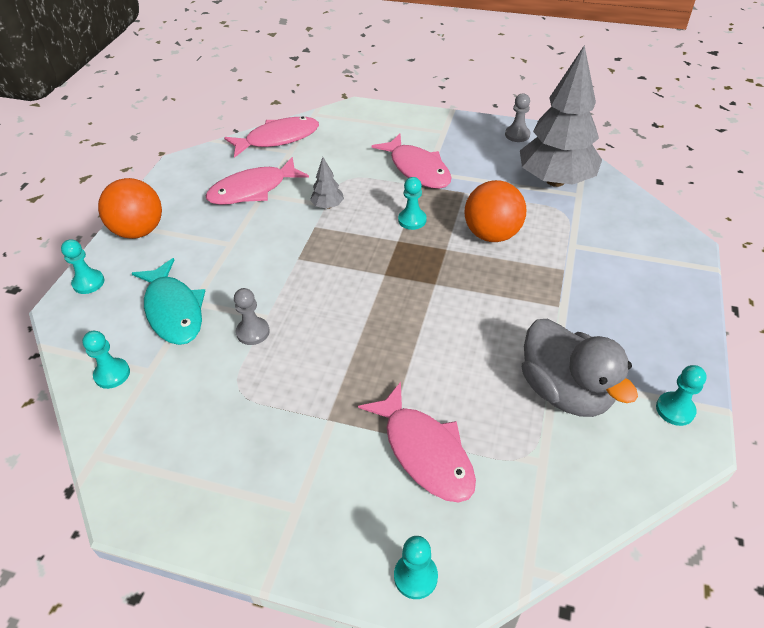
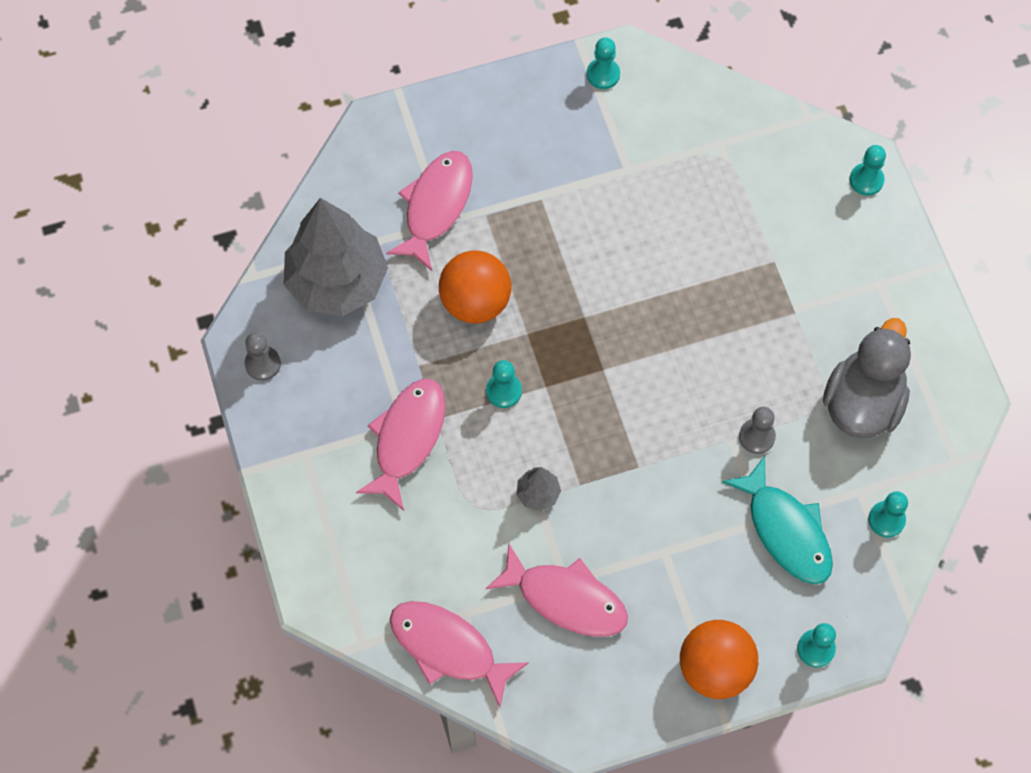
camera: 125 degrees left, 20 degrees up
turquoise fish [132,258,205,345] -> turquoise fish turned 120 degrees clockwise [722,456,833,585]
pink fish [358,382,476,503] -> pink fish moved to [386,151,473,271]
grey duck [522,319,638,417] -> grey duck moved to [823,318,911,438]

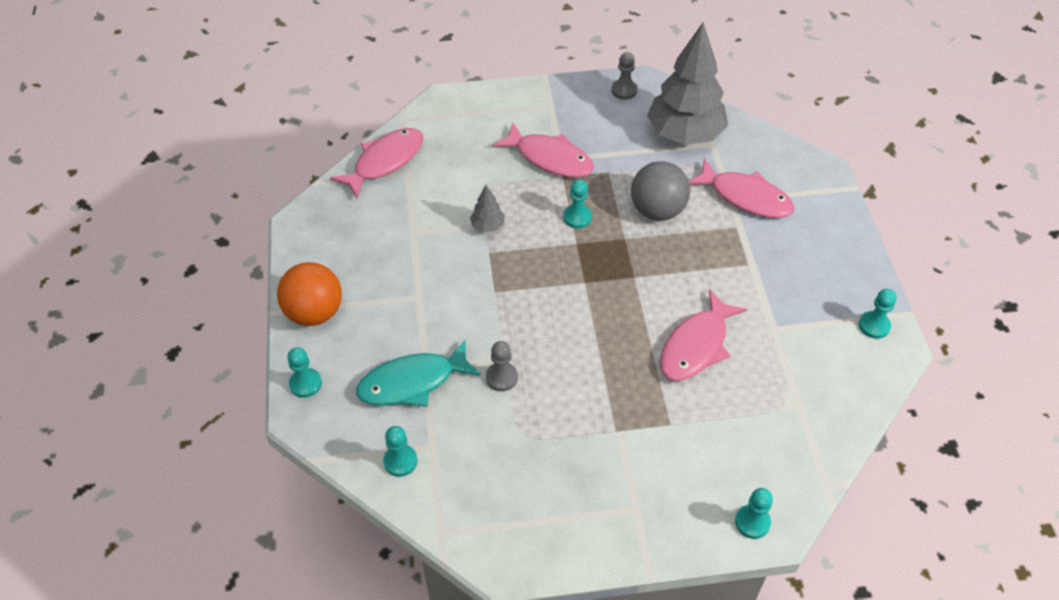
camera: 100 degrees right, 15 degrees down
orange ball [439,251,511,323] -> grey ball [631,161,690,221]
pink fish [485,543,628,637] -> pink fish moved to [660,289,747,381]
grey duck [823,318,911,438] -> none

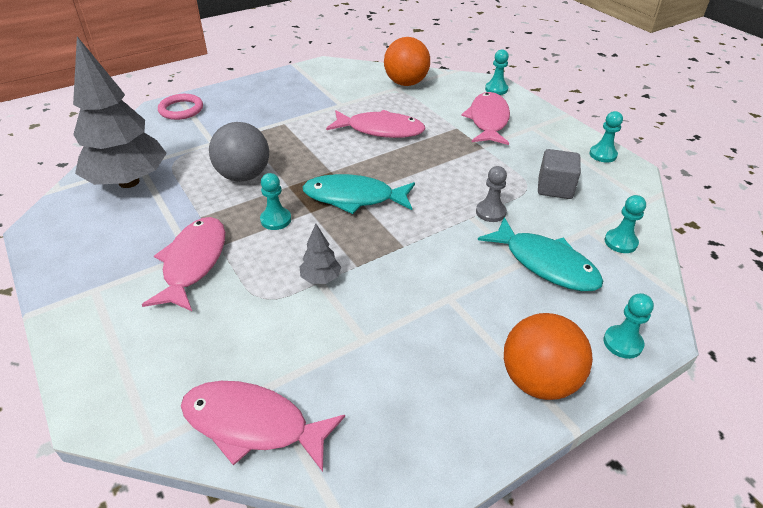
camera: 115 degrees left, 10 degrees down
grey pawn [611,52,637,100] -> none
pink fish [689,159,795,218] -> pink fish moved to [461,92,510,145]
turquoise pawn [859,289,897,339] -> turquoise pawn moved to [590,111,623,163]
none -> pink ring [158,94,203,120]
none -> turquoise fish [303,174,415,214]
none -> orange ball [384,37,430,86]
none -> grey cube [538,149,581,199]

